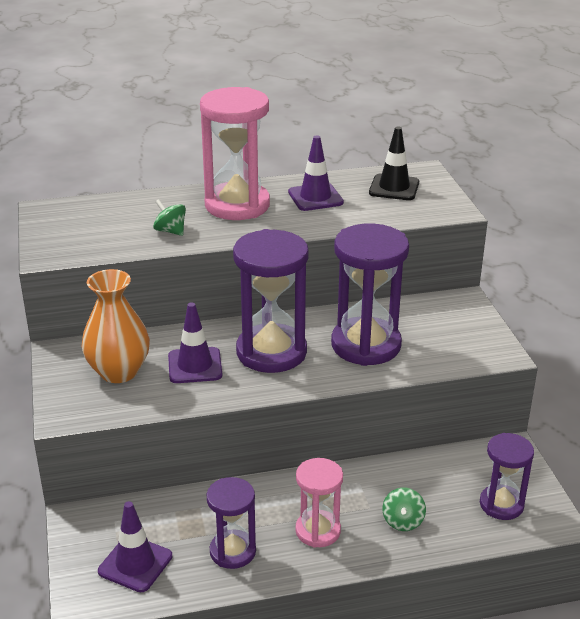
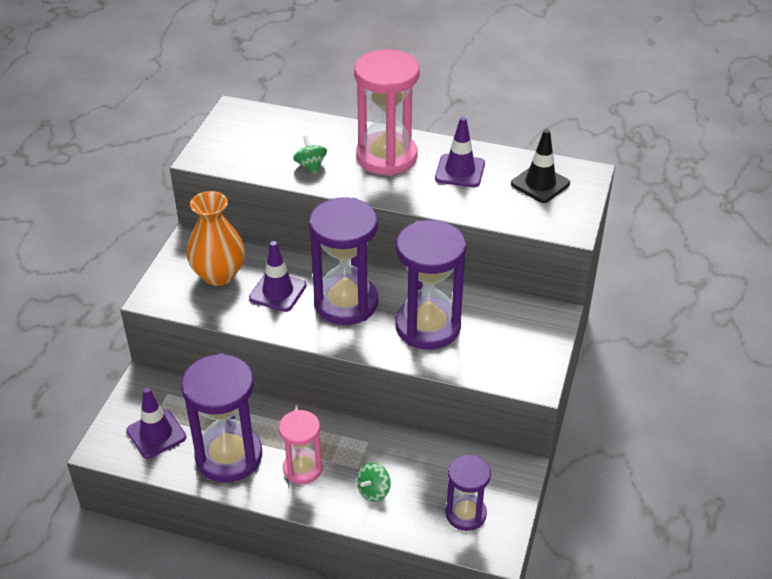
camera: 30 degrees right, 10 degrees up
purple hourglass [206,477,256,569] -> purple hourglass [181,353,262,483], size x1.71

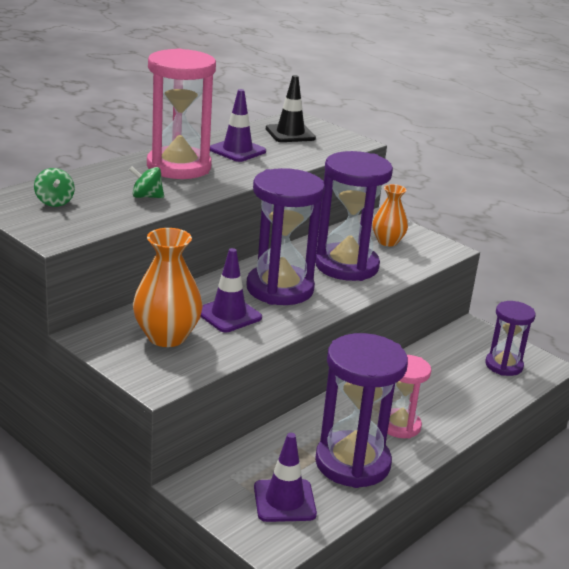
camera: 65 degrees left, 15 degrees down
green spinning top [357,463,391,502] -> green spinning top moved to [34,168,75,207]
none -> orange vase [372,184,408,246]

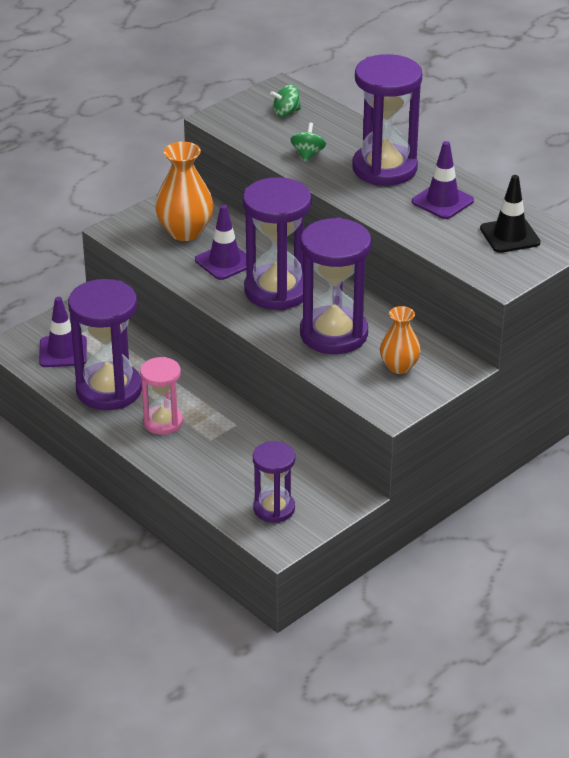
camera: 95 degrees right, 10 degrees up
pink hourglass [147,48,216,179] -> purple hourglass [352,54,422,186]

